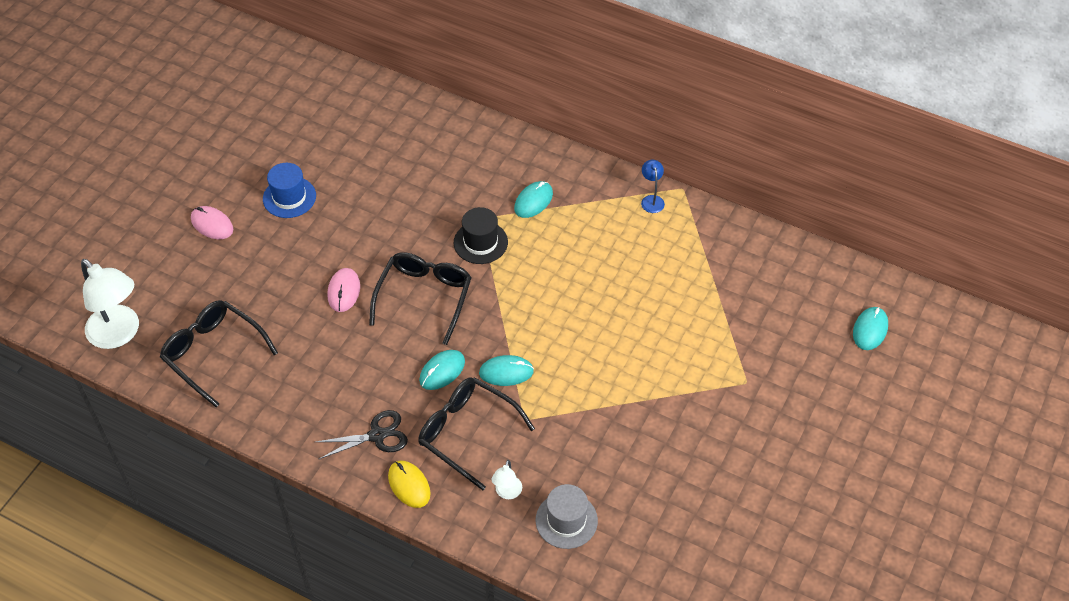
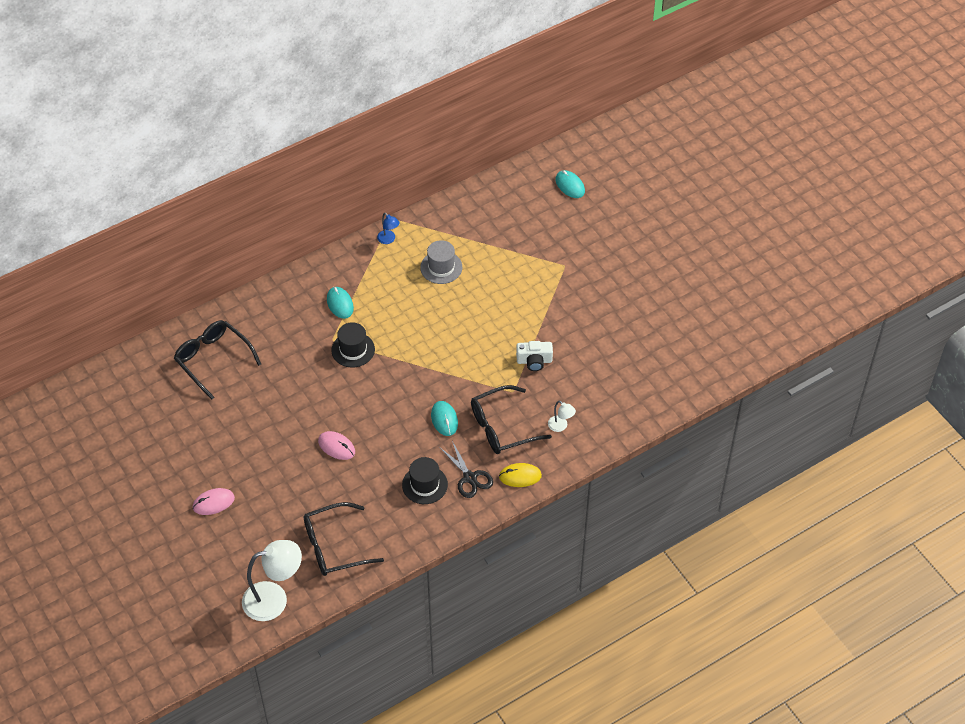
camera: 60 degrees left, 0 degrees up
blue hat [263,163,316,218] -> none
black scissors [316,410,408,459] -> black scissors turned 135 degrees clockwise [439,441,493,498]
black glasses [369,252,472,345] -> black glasses moved to [174,320,261,400]
turquoise mouse [479,355,534,386] -> none
grey hat [536,484,598,549] -> grey hat moved to [420,240,462,284]
blue lamp [641,160,665,213] -> blue lamp turned 150 degrees counterclockwise [377,213,400,244]
none -> black hat [402,457,448,504]
none -> white camera [516,341,553,371]

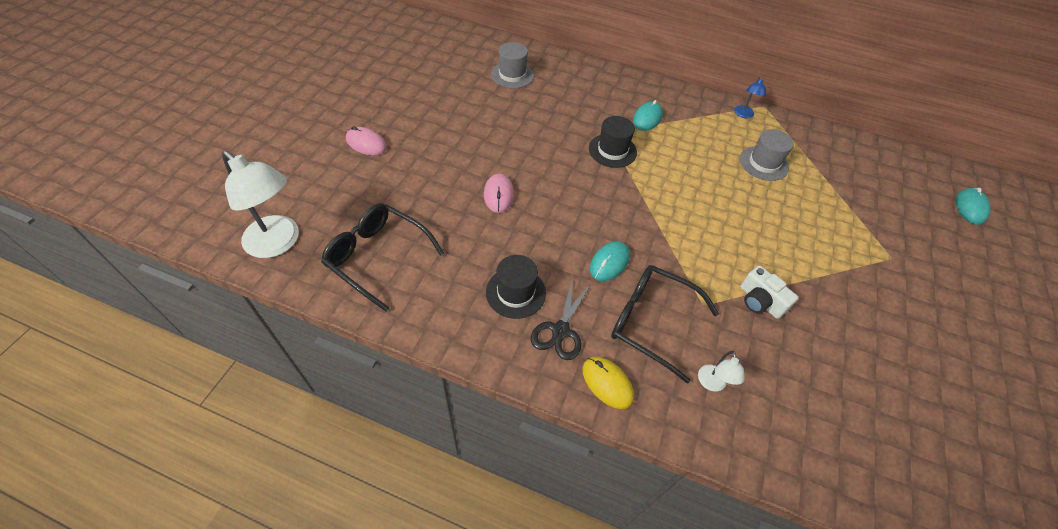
camera: 50 degrees right, 0 degrees up
black glasses [174,320,261,400] -> grey hat [491,42,534,89]

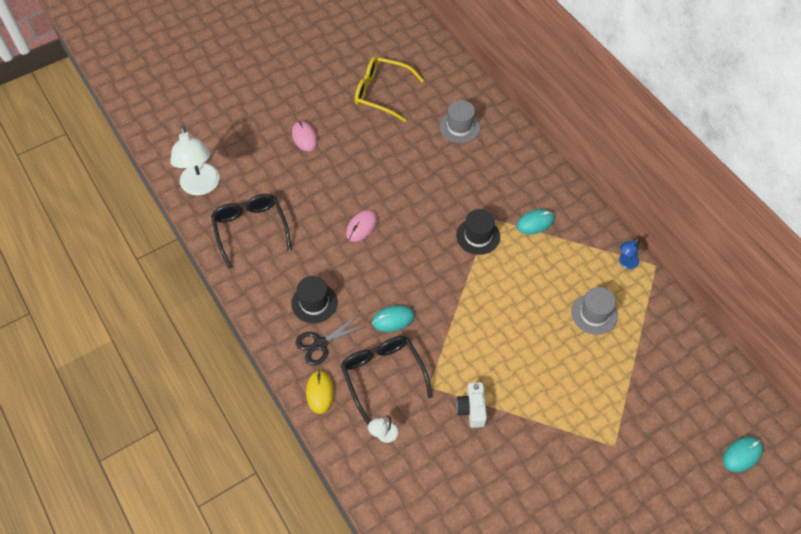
camera: 40 degrees right, 5 degrees up
none -> yellow glasses [355,57,424,122]

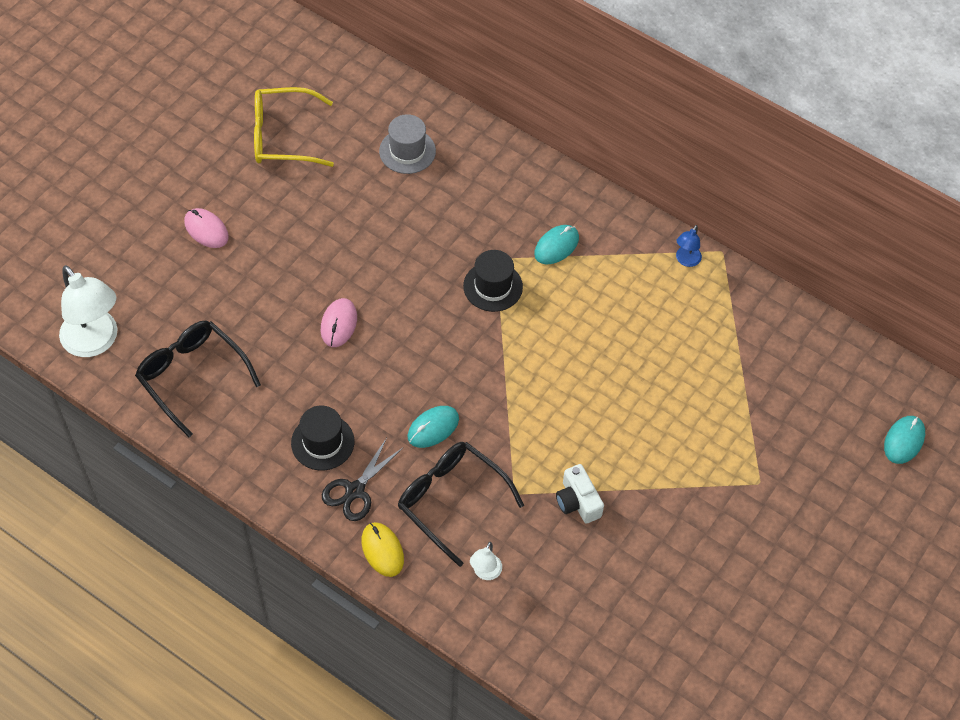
camera: 25 degrees left, 0 degrees up
grey hat [571,287,618,335] -> none

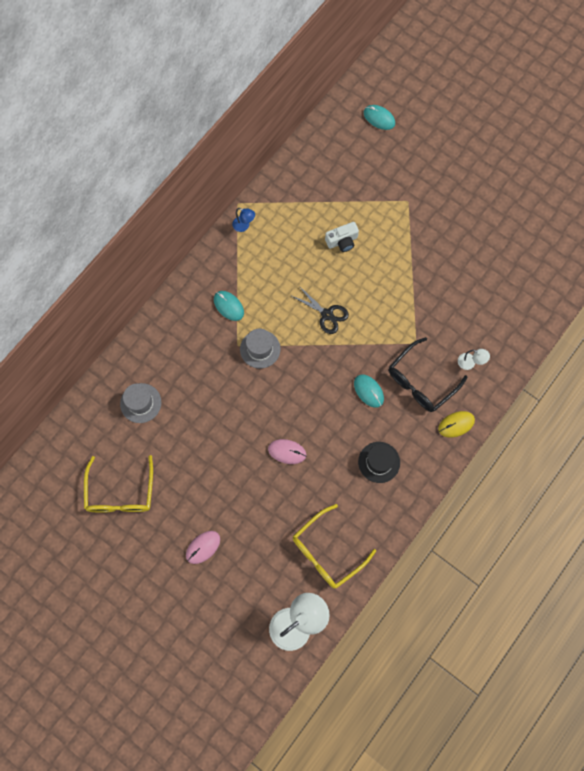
camera: 85 degrees left, 15 degrees up
black glasses [135,320,261,437] -> yellow glasses [293,504,376,589]
black scissors [322,438,403,521] -> black scissors moved to [292,286,349,334]
black hat [463,250,523,312] -> grey hat [240,329,280,368]
white camera [556,464,604,524] -> white camera moved to [325,222,359,252]

